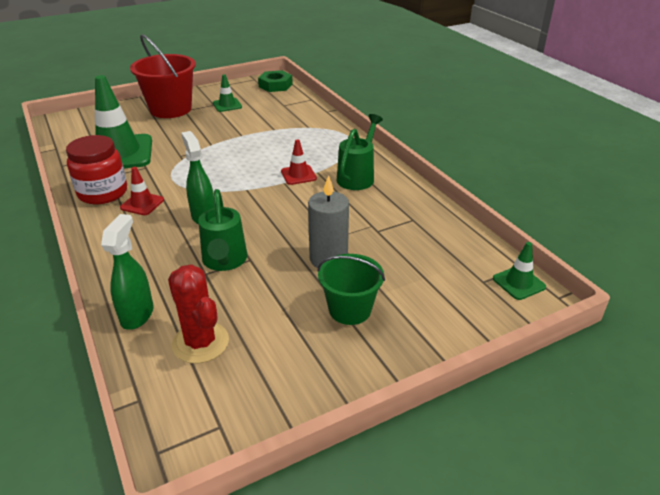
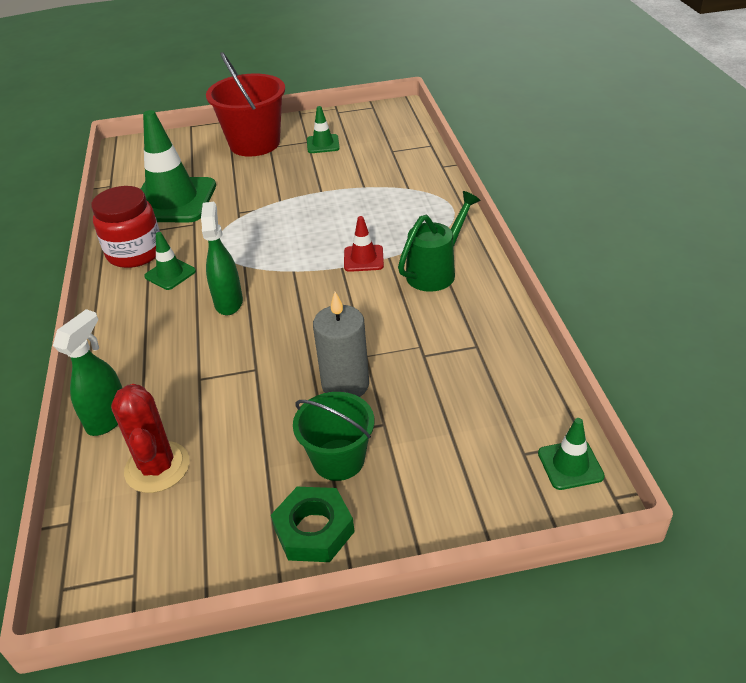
camera: 20 degrees right, 5 degrees up
red traffic cone [120,167,164,215] -> green traffic cone [144,232,196,290]
green watering can [198,189,247,271] -> none
green nut [258,70,293,92] -> green nut moved to [271,487,355,562]

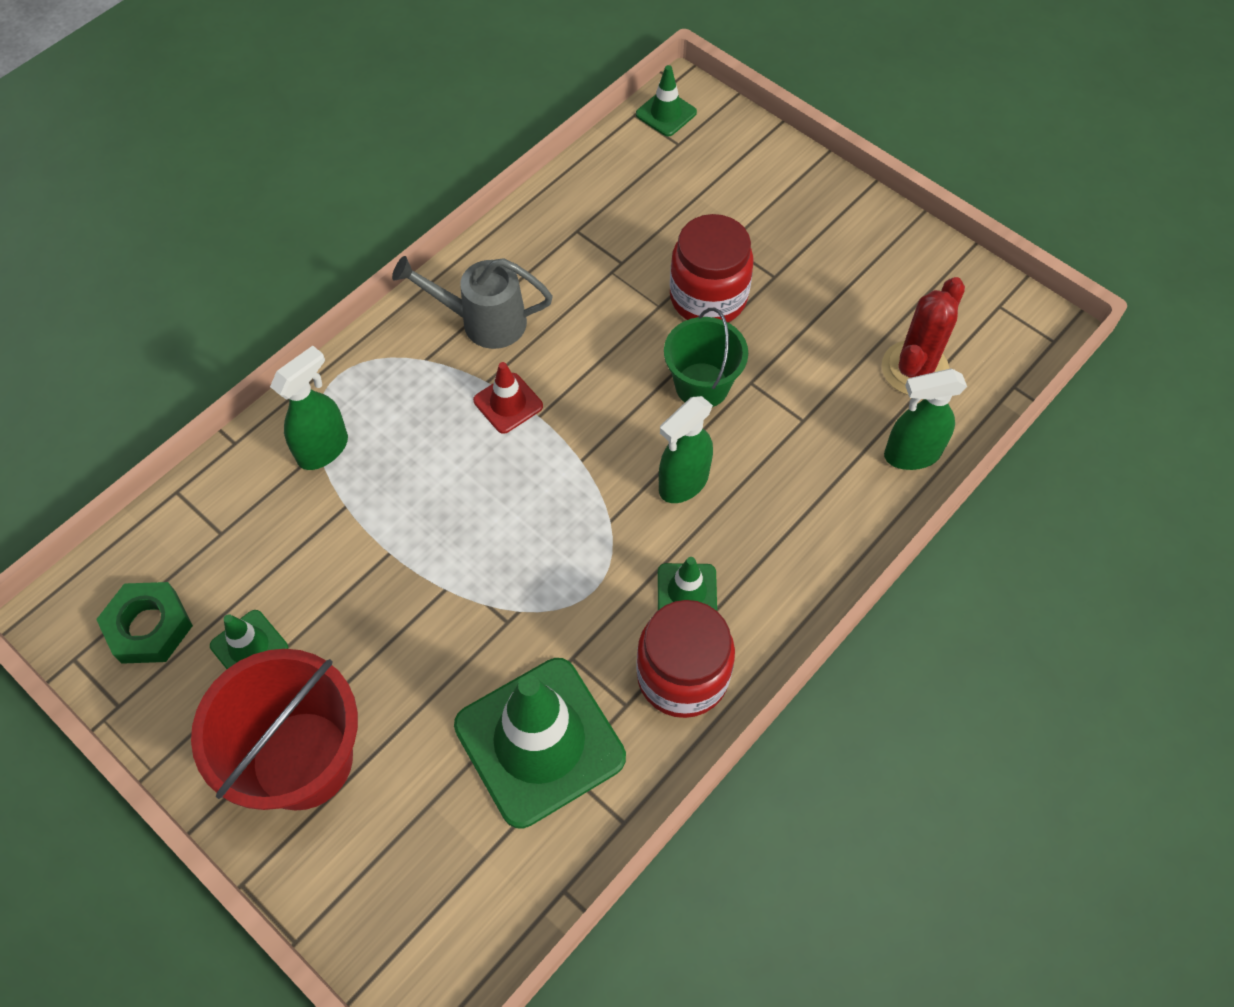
camera: 130 degrees left, 20 degrees up
green nut [271,487,355,562] -> green nut moved to [96,582,193,664]
green bucket [293,392,374,481] -> green bucket moved to [664,308,748,407]
grey candle [313,292,369,397] -> red jar [670,214,754,322]
green watering can [398,191,480,292] -> grey watering can [392,256,553,349]
none -> green spray bottle [270,346,348,470]

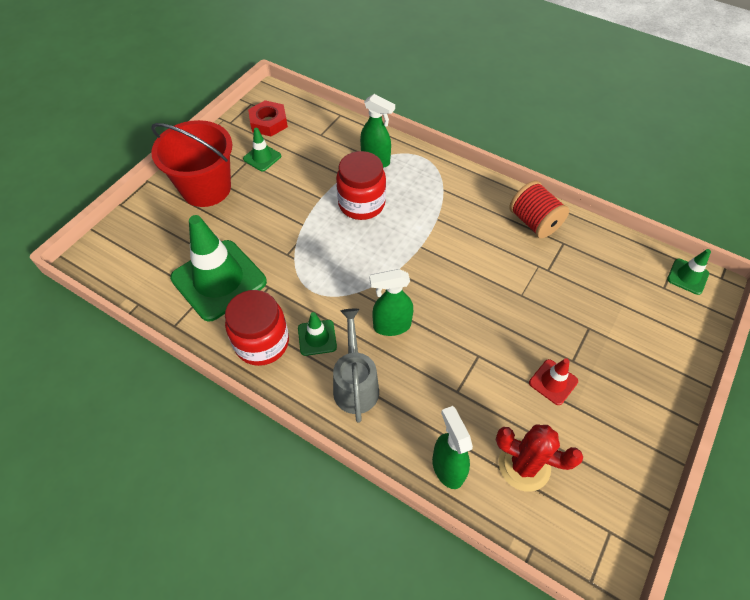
camera: 80 degrees right, 5 degrees down
green nut [96,582,193,664] -> red nut [248,100,288,136]
grey watering can [392,256,553,349] -> grey watering can moved to [333,309,379,423]
red traffic cone [473,362,543,434] -> red traffic cone moved to [529,358,578,405]
green spray bottle [659,396,713,503] -> green spray bottle turned 45 degrees counterclockwise [370,269,413,336]
green bucket [664,308,748,407] -> none
red jar [670,214,754,322] -> red jar moved to [336,151,386,220]
none -> red spool [509,181,569,238]

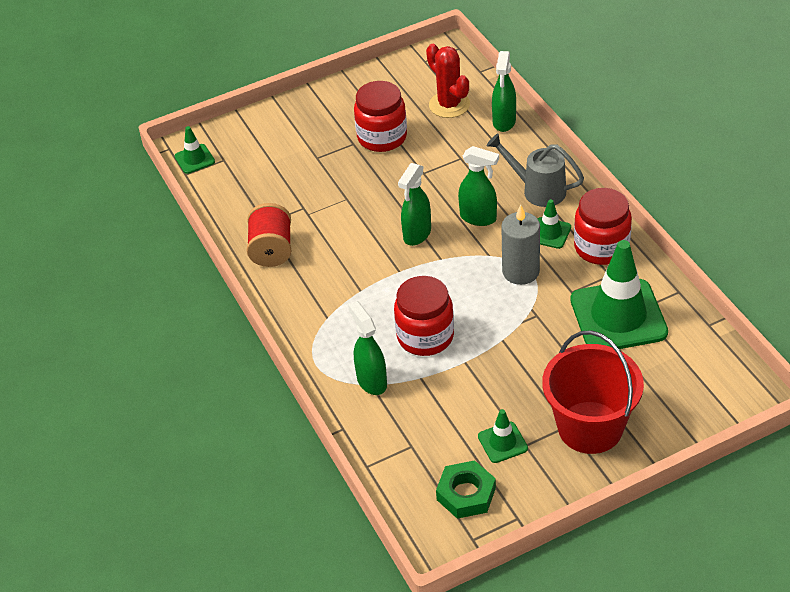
camera: 145 degrees left, 10 degrees down
red nut [248,100,288,136] -> green nut [436,460,496,519]
grey watering can [333,309,379,423] -> grey watering can turned 90 degrees clockwise [486,133,584,207]
red traffic cone [529,358,578,405] -> red jar [354,81,407,152]
none -> green spray bottle [398,163,431,246]
none -> grey candle [501,205,540,285]

